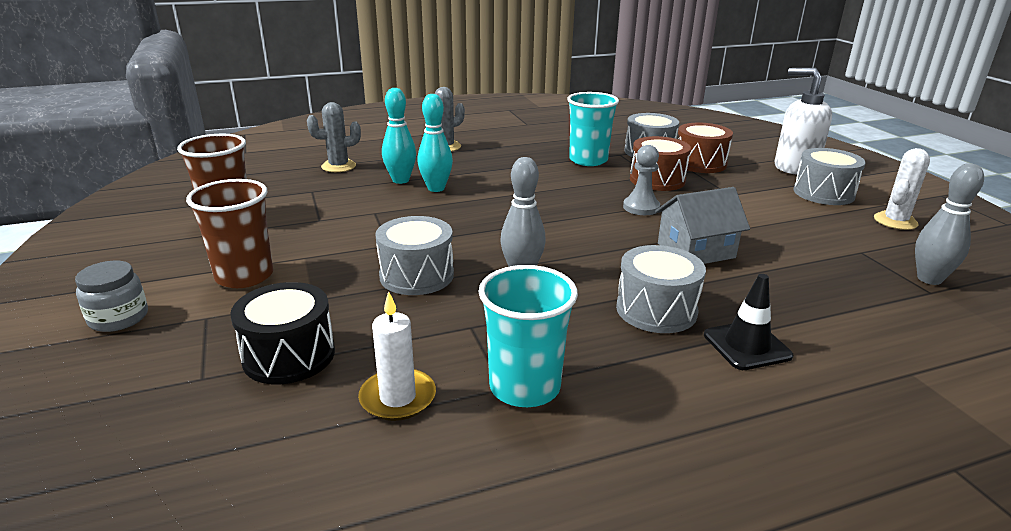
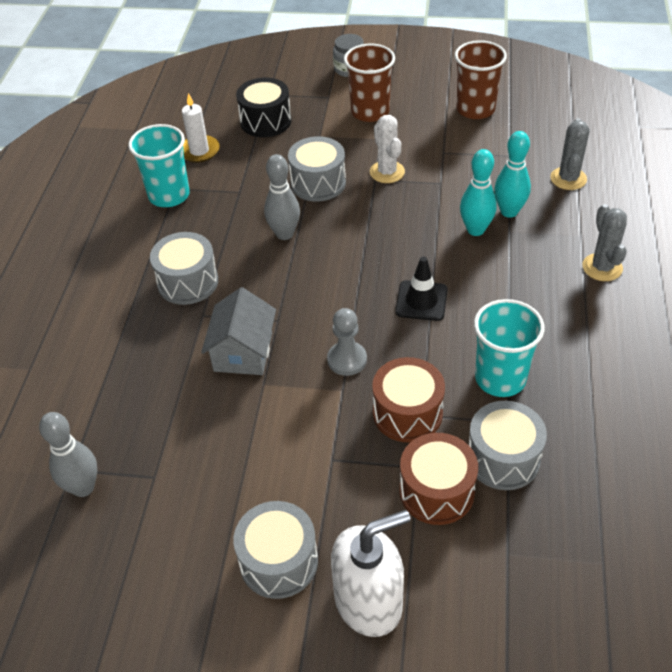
camera: 120 degrees right, 20 degrees up
black traffic cone [704,274,793,370] -> black traffic cone moved to [395,257,448,321]
white cactus [874,148,930,230] -> white cactus moved to [370,115,405,183]

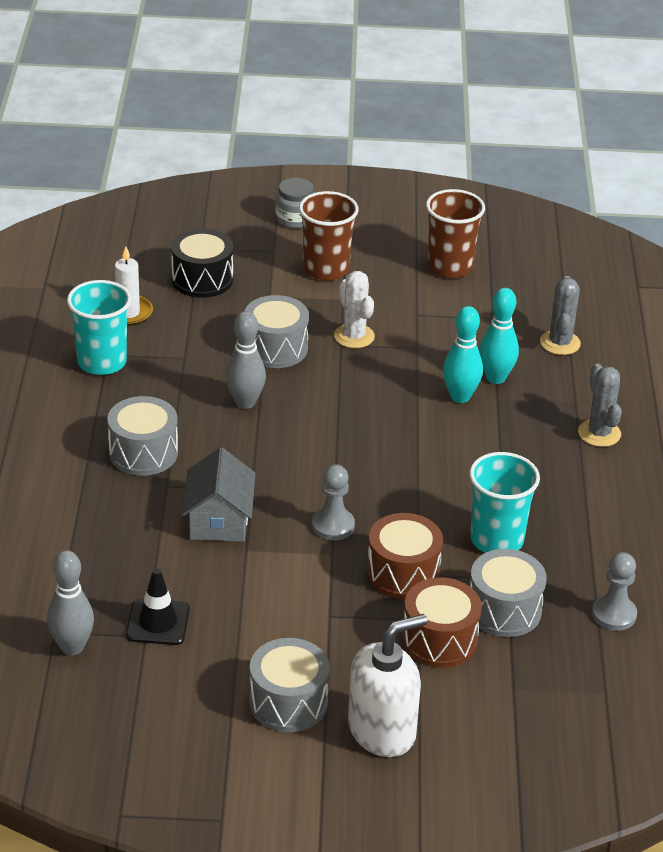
camera: 10 degrees left, 10 degrees down
black traffic cone [395,257,448,321] -> black traffic cone moved to [126,568,190,645]
none -> grey pawn [592,552,637,631]

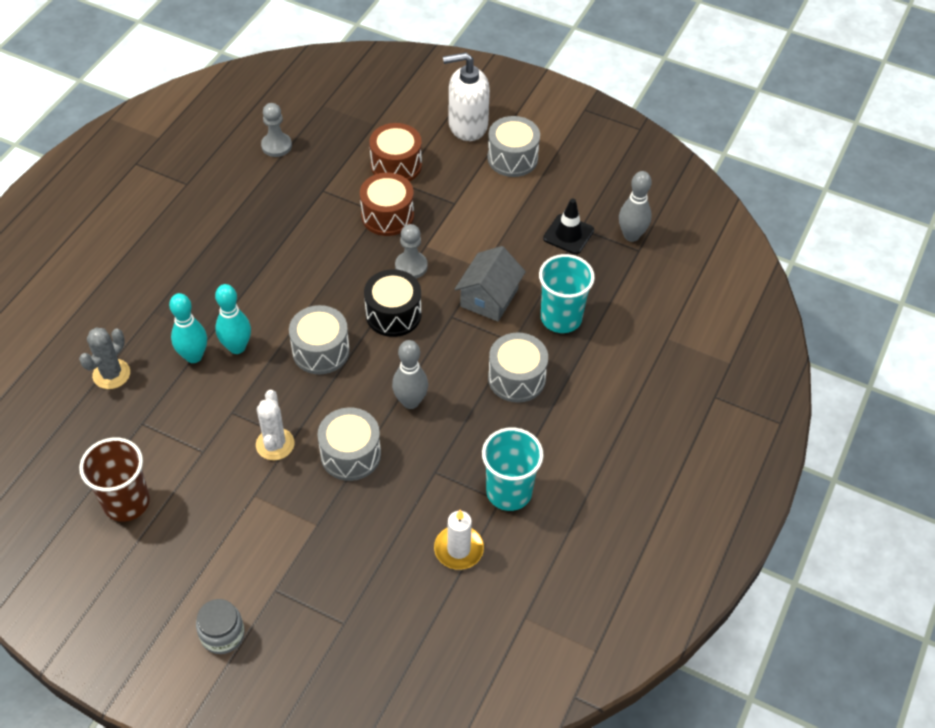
camera: 155 degrees left, 15 degrees up
black drum [171,228,233,298] -> black drum moved to [364,269,422,337]
brown cup [299,191,359,280] -> none
turquoise cup [469,452,540,553] -> turquoise cup moved to [539,254,595,333]
grey drum [470,549,547,637] -> grey drum moved to [289,305,350,374]
grey cactus [578,364,622,447] -> none

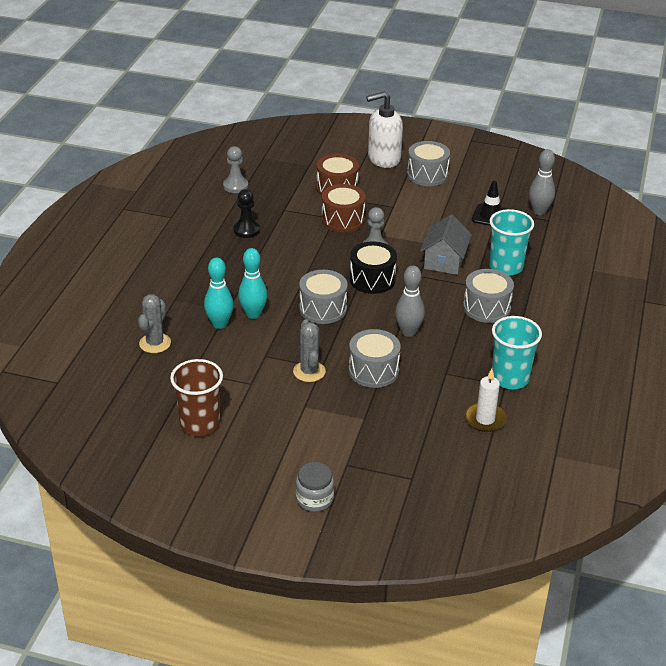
camera: 10 degrees left, 15 degrees down
white cactus [256,390,295,460] -> grey cactus [293,319,326,382]
none -> black pawn [234,189,260,238]

